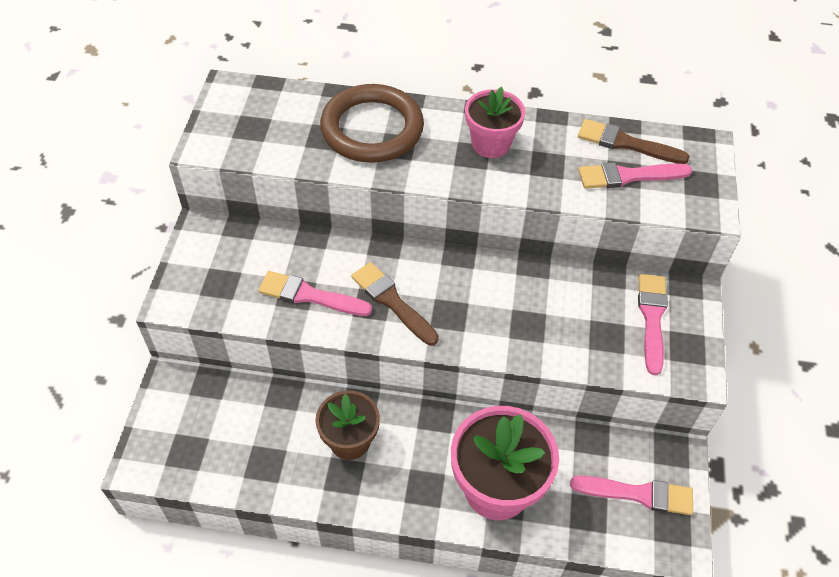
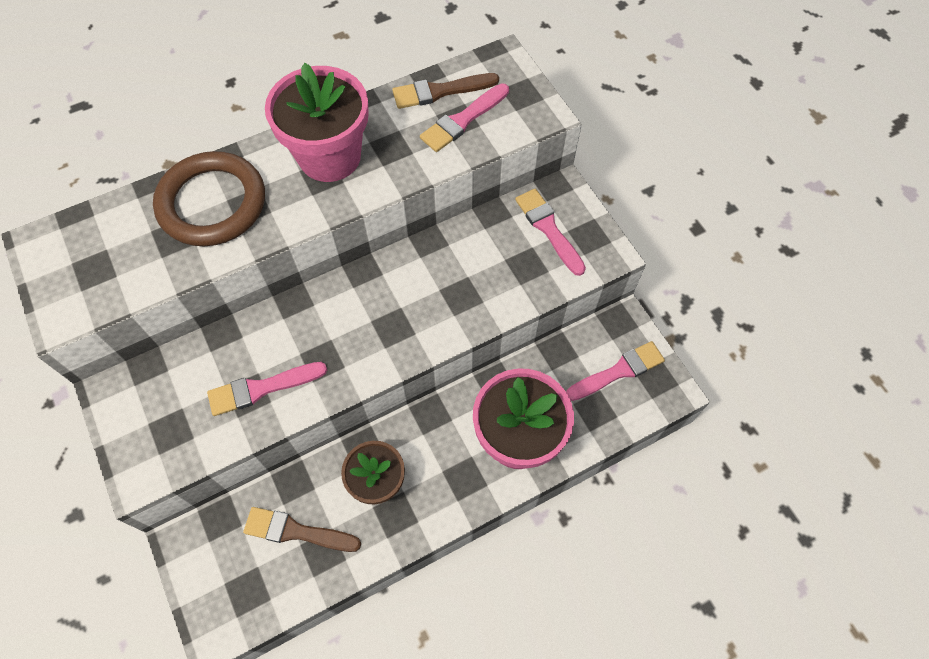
camera: 35 degrees left, 10 degrees up
brown brush [351,262,439,346] -> brown brush moved to [243,507,361,552]
pink flower pot [465,87,525,158] -> pink flower pot [265,63,369,182], size x1.59

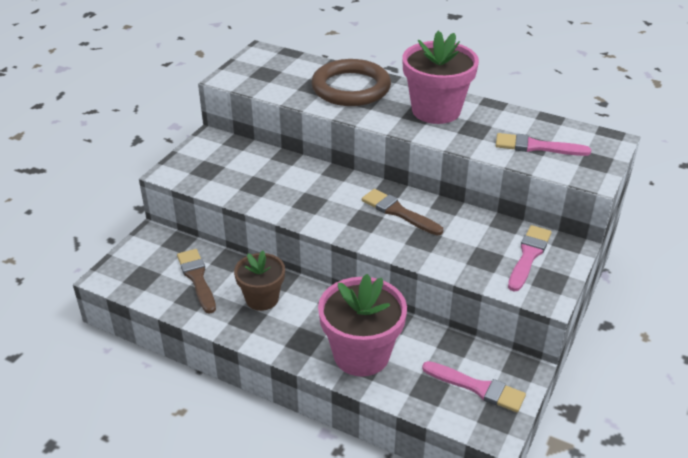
camera: 55 degrees right, 25 degrees down
pink brush [207,362,327,416] -> none
brown brush [392,73,499,109] -> brown brush moved to [362,189,443,235]

